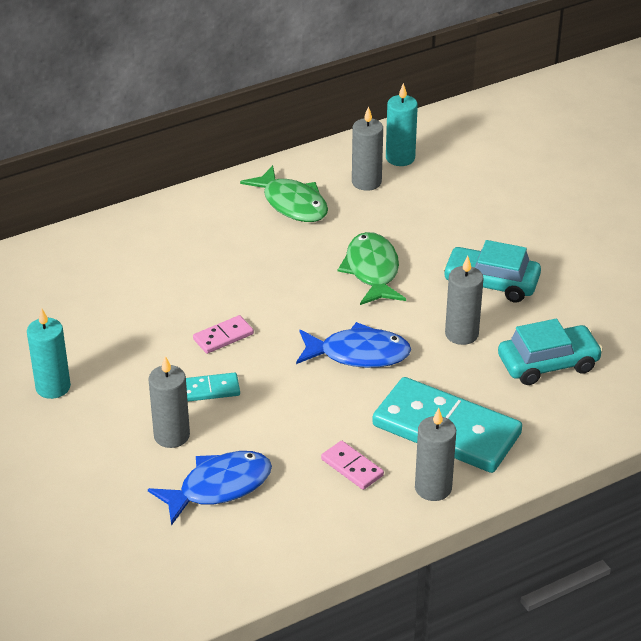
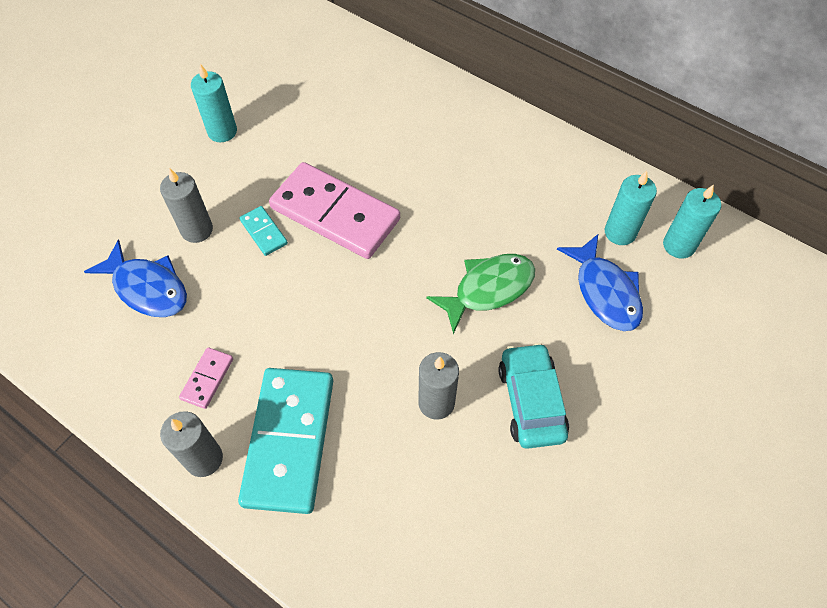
camera: 65 degrees right, 20 degrees up
pink domino [193,315,254,354] -> pink domino [269,162,400,259], size x2.30
green fish [240,165,328,222] -> none
blue fish [296,322,411,368] -> blue fish moved to [557,234,643,331]
grey candle [352,106,383,191] -> turquoise candle [605,171,657,245]
turquoise car [498,319,603,385] -> none

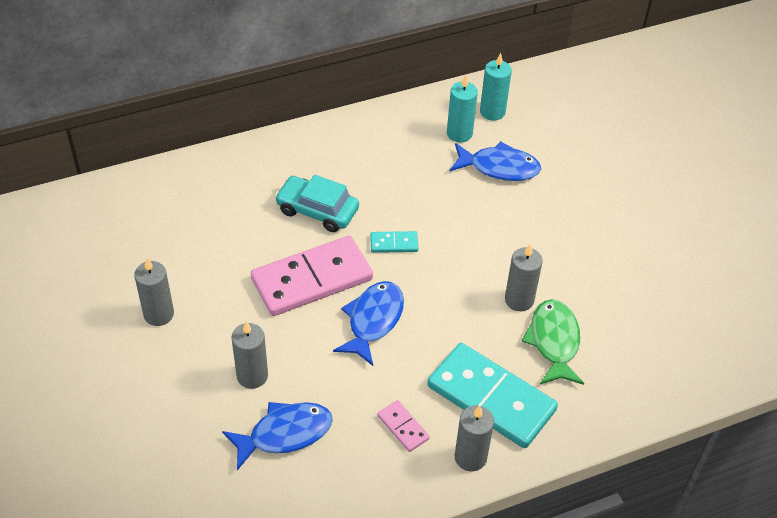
camera: 60 degrees left, 10 degrees down
turquoise candle [191,64,237,142] -> grey candle [134,258,174,326]
turquoise domino [239,206,288,256] -> turquoise domino moved to [370,231,418,253]
green fish [426,254,535,334] -> green fish moved to [522,299,584,385]
turquoise car [498,343,569,449] -> turquoise car moved to [275,174,359,232]
none -> blue fish [333,281,404,366]

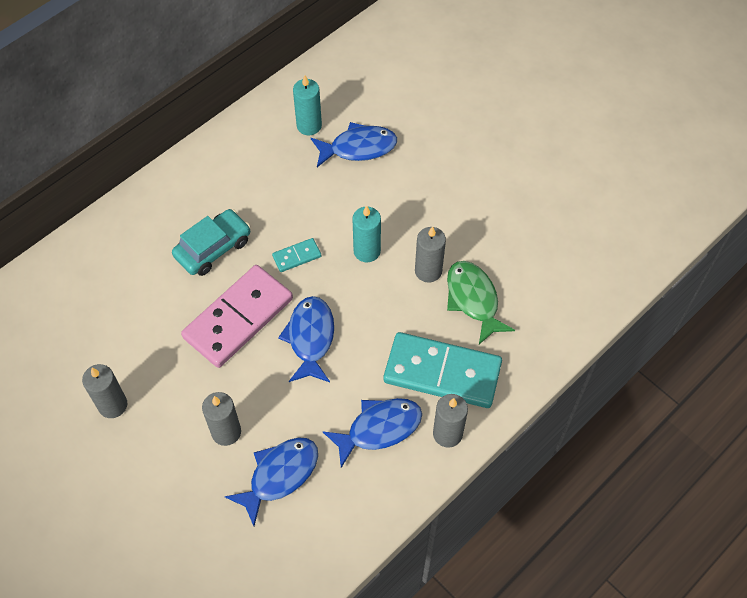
camera: 20 degrees left, 10 degrees up
turquoise car [275,174,359,232] -> turquoise car turned 135 degrees clockwise [172,209,250,276]
pink domino [377,400,430,452] -> blue fish [322,398,422,468]
turquoise candle [480,53,512,121] -> turquoise candle moved to [352,205,381,263]

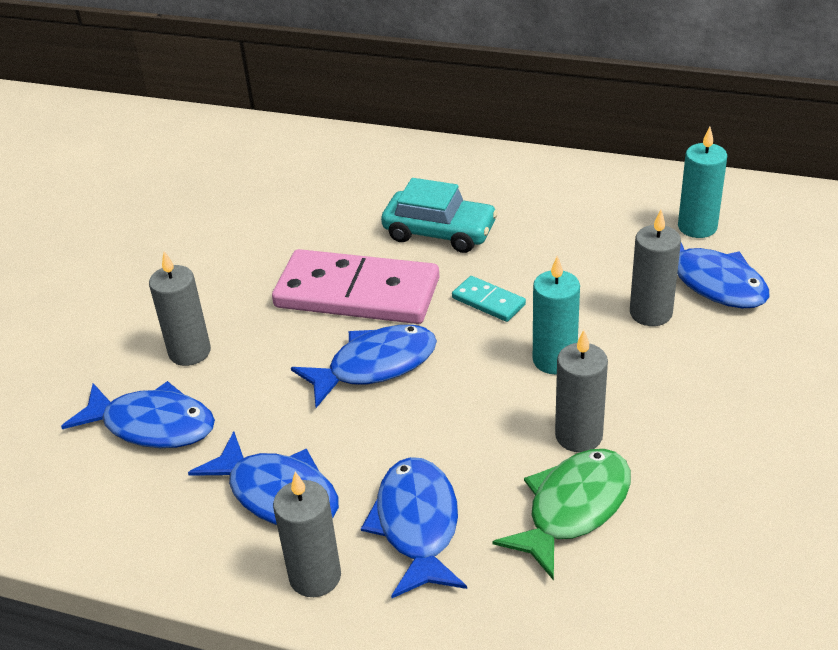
camera: 65 degrees right, 20 degrees down
grey candle [82,364,127,418] -> grey candle moved to [630,210,681,326]
turquoise domino [384,332,502,408] -> blue fish [361,457,467,598]

